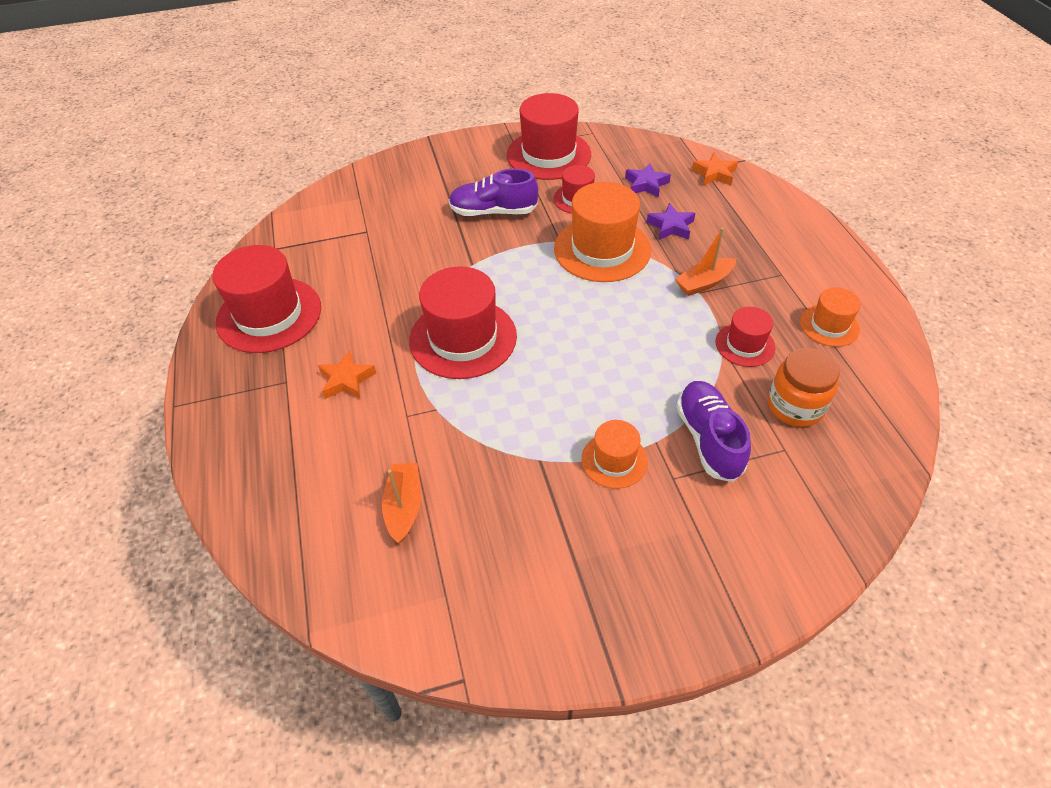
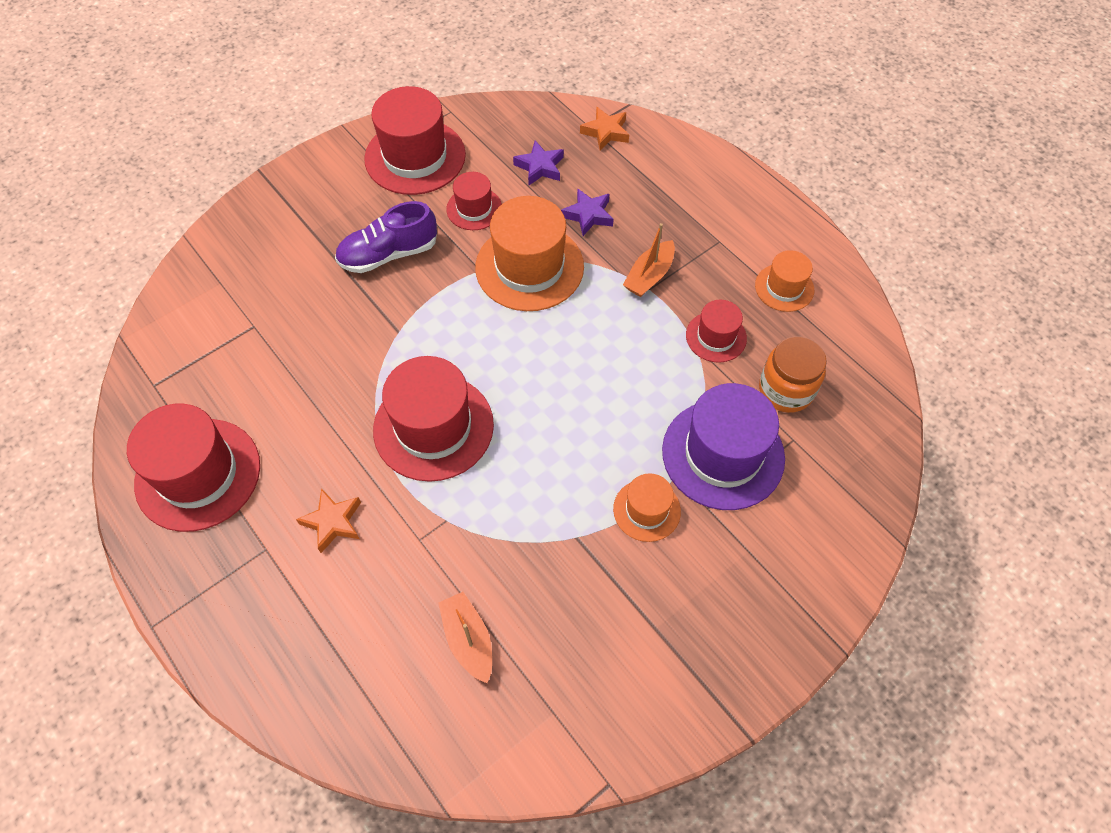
camera: 25 degrees left, 10 degrees up
purple shoe [676,381,751,482] -> purple hat [662,383,785,510]

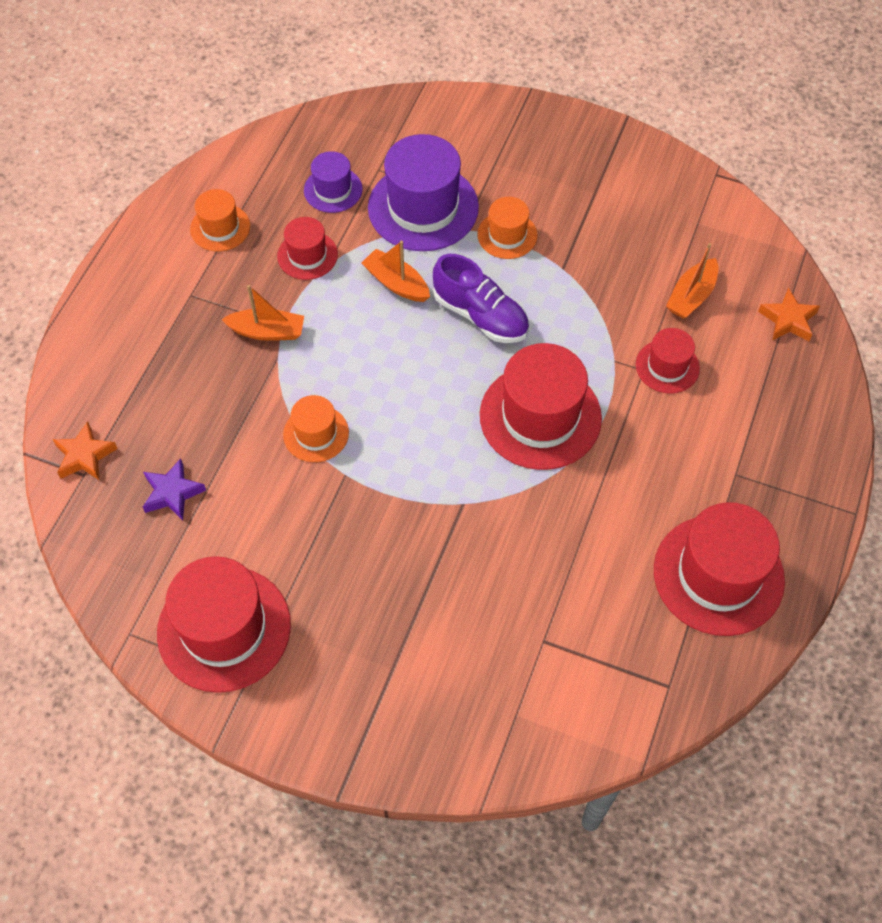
camera: 120 degrees left, 0 degrees up
orange star [296,488,361,553] -> orange star moved to [758,288,820,341]
purple shoe [335,201,437,273] -> purple shoe moved to [433,254,529,343]
red hat [446,172,502,230] -> red hat moved to [636,328,700,393]
orange hat [475,196,584,311] -> orange hat [283,395,349,462], size x0.53
purple star [561,188,614,236] -> none
orange jar [759,336,827,413] -> purple hat [304,151,362,213]
none -> orange boat [361,241,430,302]

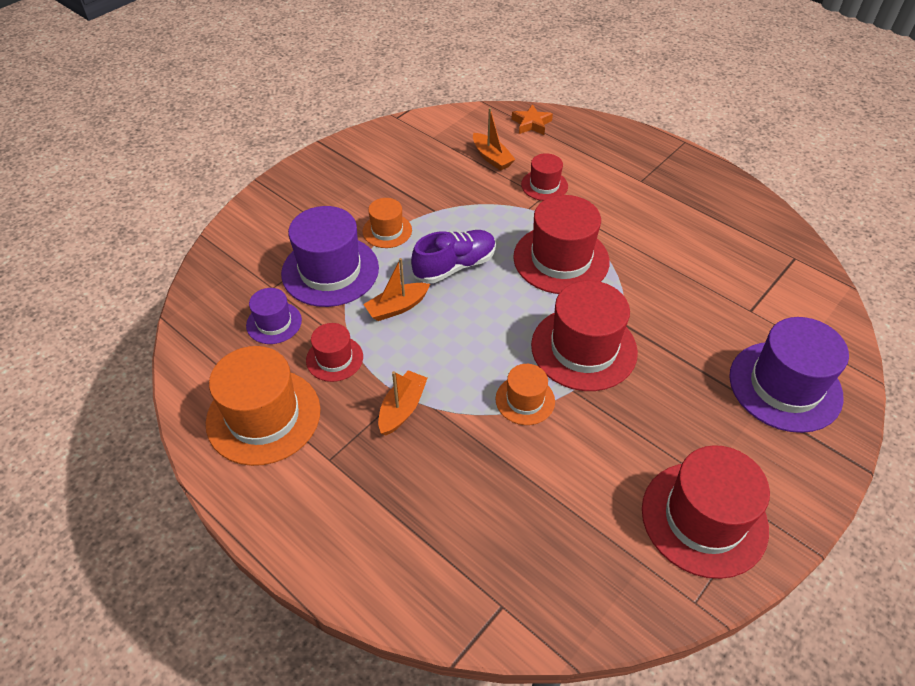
camera: 70 degrees left, 10 degrees down
orange star [52,421,118,480] -> none
purple star [143,458,206,520] -> none
orange hat [190,189,250,251] -> orange hat [206,346,320,466], size x1.87
red hat [654,502,785,636] -> red hat moved to [531,281,638,391]
none -> purple hat [729,317,849,433]

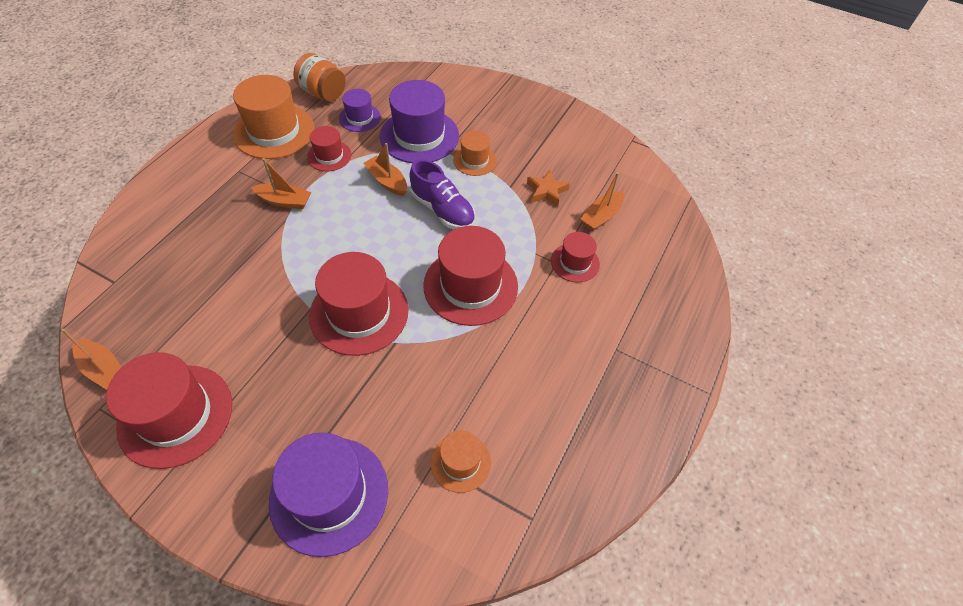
camera: 75 degrees right, 5 degrees up
orange hat [496,364,555,425] -> orange hat moved to [431,430,491,493]
orange star [512,104,553,135] -> orange star moved to [527,170,570,206]
none -> orange boat [61,329,121,390]
none -> orange jar [293,53,346,101]

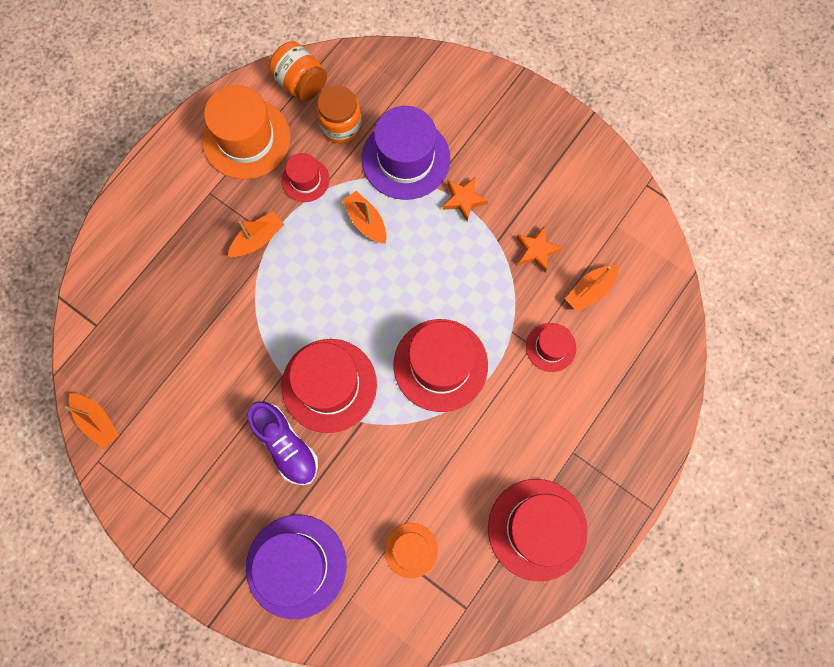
camera: 10 degrees right, 20 degrees up
red hat [106,352,232,469] -> red hat moved to [488,479,588,581]
orange boat [251,158,311,209] -> orange boat turned 60 degrees counterclockwise [228,212,284,257]
purple hat [339,89,381,132] -> orange jar [316,85,362,143]
purple shoe [409,159,475,229] -> purple shoe moved to [248,401,318,485]
orange hat [453,131,497,176] -> orange star [442,177,488,221]

